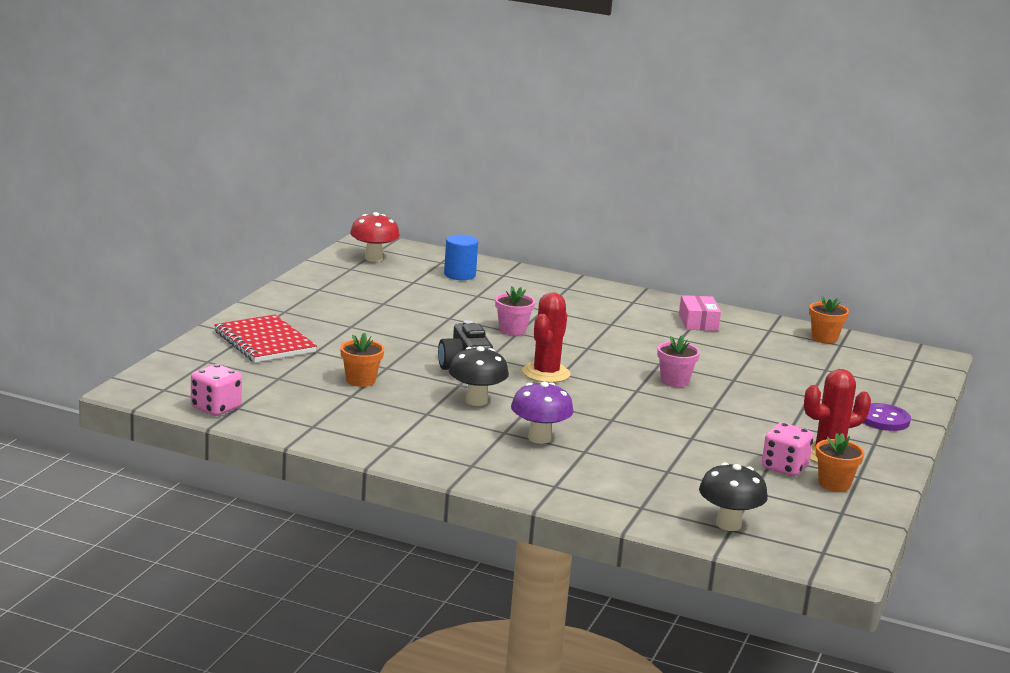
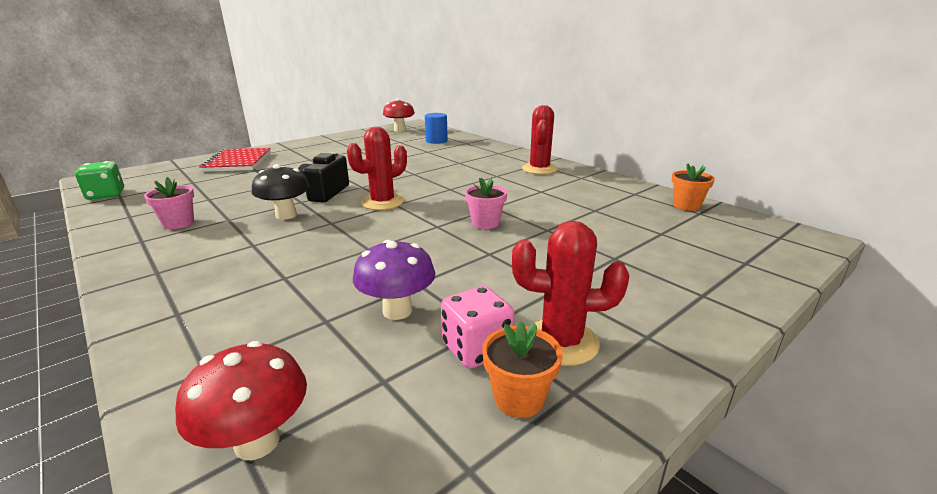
camera: 30 degrees right, 5 degrees up
pink dice [191,364,242,416] -> green dice [75,161,124,200]
orange flower pot [340,333,384,387] -> none
pink flower pot [495,286,535,336] -> pink flower pot moved to [144,177,194,229]
purple mushroom [511,382,574,444] -> purple mushroom moved to [353,240,435,320]
pink box [679,295,721,331] -> none
black mushroom [699,463,768,531] -> red mushroom [175,341,307,460]
purple button [863,403,911,431] -> none
none -> red cactus [522,105,557,175]

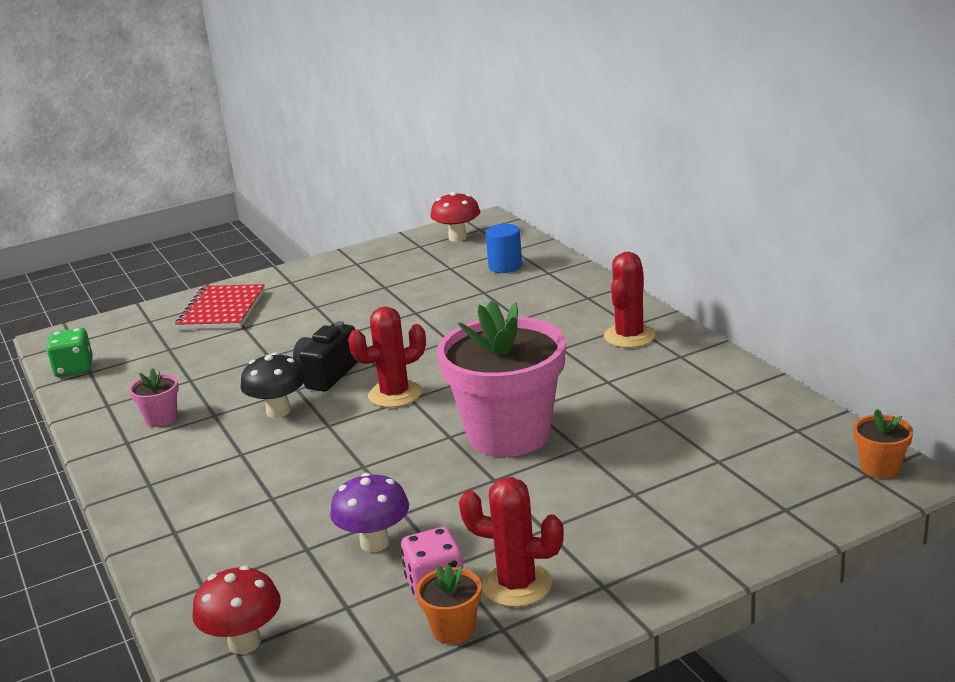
camera: 15 degrees right, 0 degrees up
pink flower pot [465,177,507,229] -> pink flower pot [437,300,566,457], size x2.43
orange flower pot [672,163,715,211] -> orange flower pot moved to [853,409,913,479]

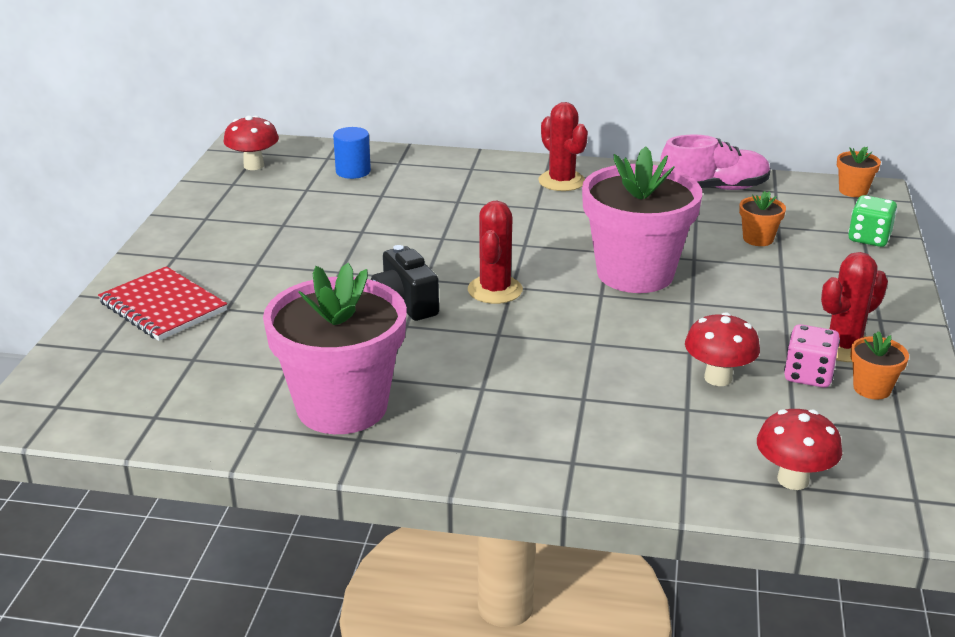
camera: 55 degrees left, 5 degrees up
green dice [46,328,93,377] -> green dice moved to [848,195,897,247]
pink flower pot [129,368,179,427] -> pink flower pot [263,263,407,434], size x2.43
black mushroom [240,353,306,418] -> none
purple mushroom [330,473,409,552] -> red mushroom [685,312,760,386]
none -> pink shoe [660,134,771,190]
none -> orange flower pot [739,191,786,246]

